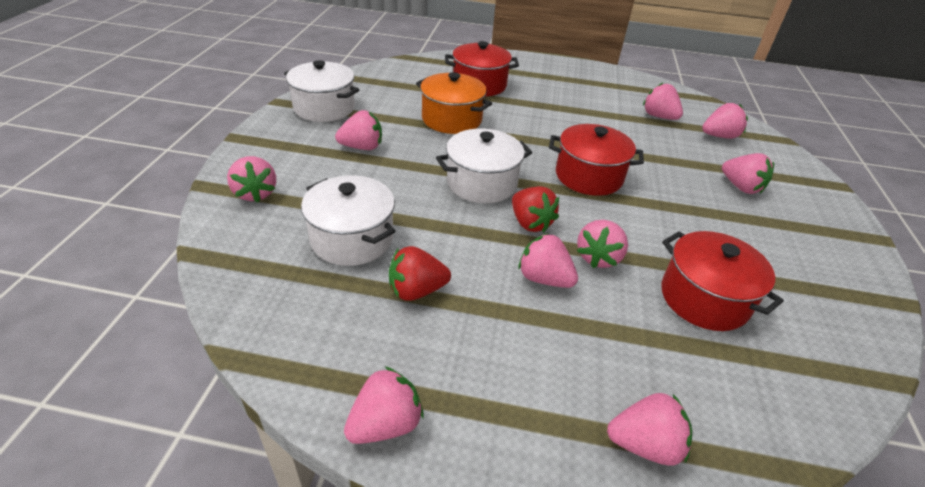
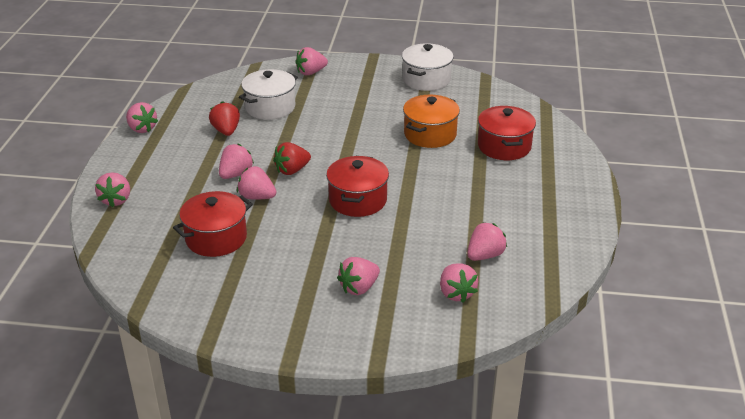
camera: 90 degrees right, 5 degrees down
pink strawberry [335,110,382,150] -> none
white pot [436,129,532,203] -> none

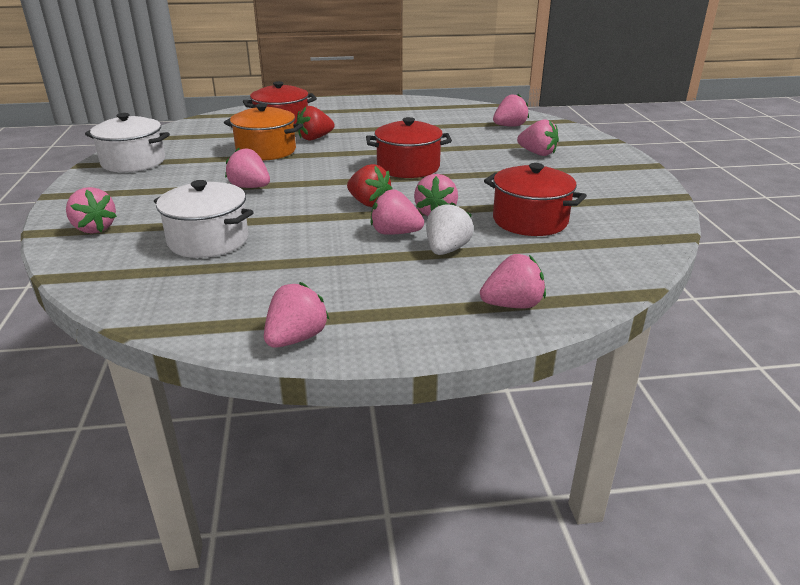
camera: 105 degrees left, 5 degrees down
red strawberry [209,101,240,136] -> red strawberry moved to [296,106,335,141]
pink strawberry [467,222,507,261] -> pink strawberry moved to [225,148,270,188]
none -> white strawberry [426,202,474,255]

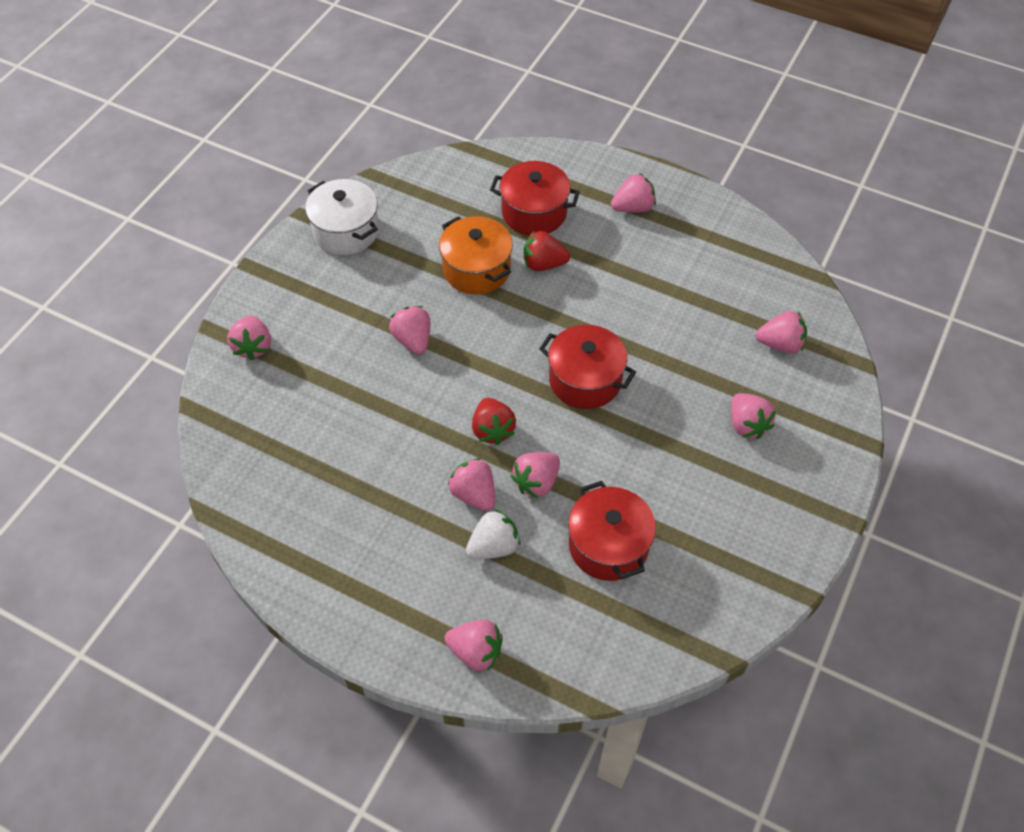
camera: 35 degrees right, 25 degrees up
white pot [154,180,254,258] -> none
pink strawberry [264,282,330,348] -> pink strawberry moved to [611,173,656,213]

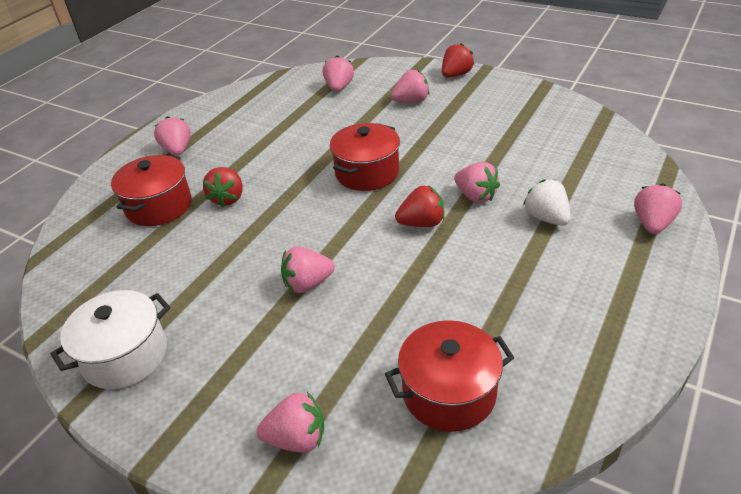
camera: 85 degrees left, 15 degrees down
orange pot [439,216,513,295] -> none
pink strawberry [448,458,495,511] -> none
red pot [568,481,656,581] -> red pot moved to [385,320,514,432]
none -> red strawberry [442,43,474,78]

